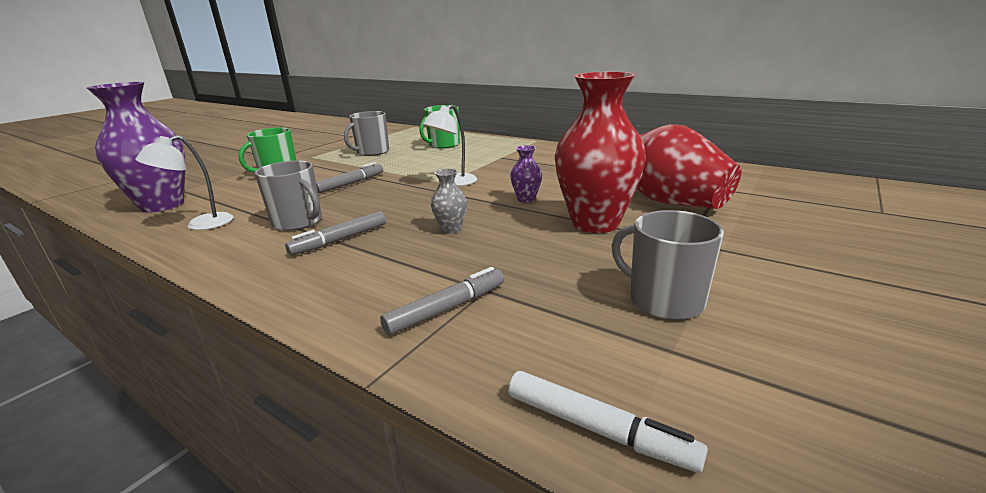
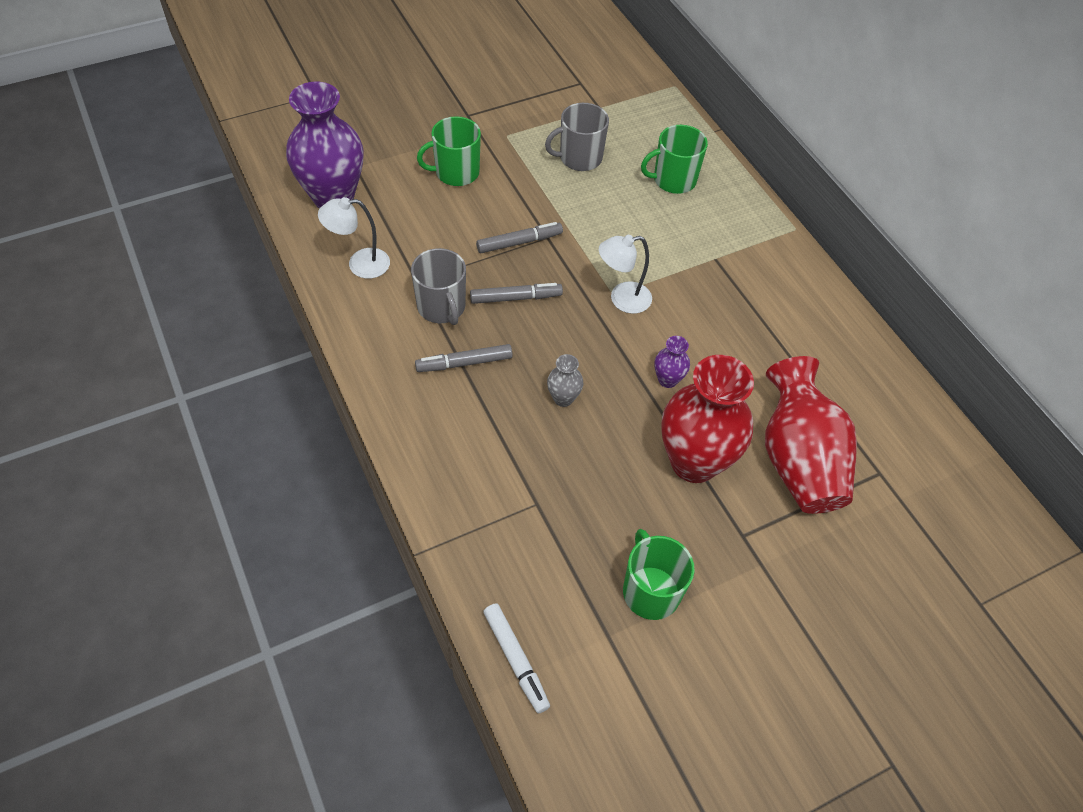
camera: 25 degrees right, 30 degrees up
grey marker [380,267,504,335] -> grey marker moved to [470,283,563,304]
grey mug [612,210,724,320] -> green mug [623,529,695,620]

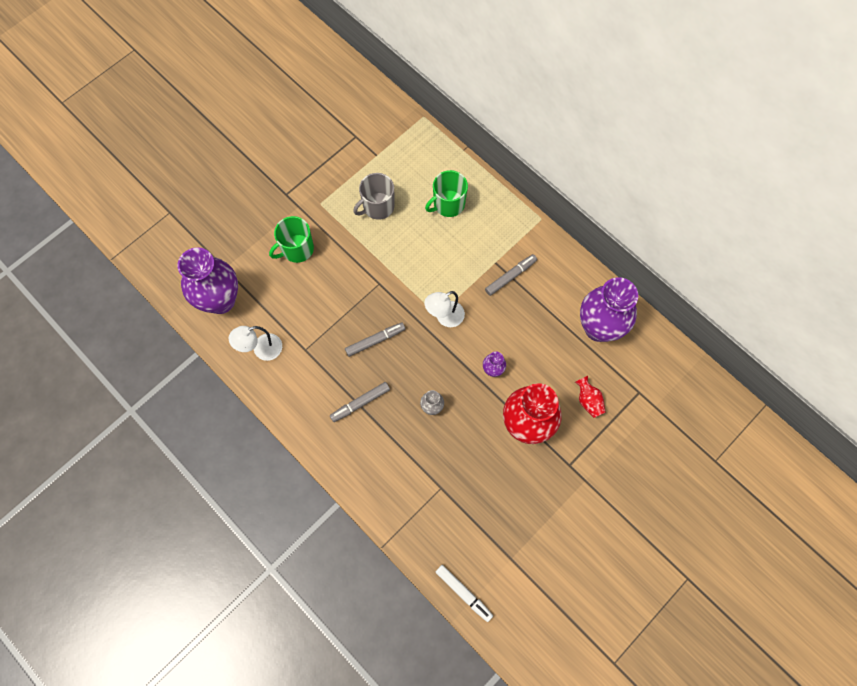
camera: 15 degrees left, 15 degrees up
grey mug [411,248,466,325] -> none
grey marker [476,222,563,253] -> grey marker moved to [485,254,537,296]
green mug [623,529,695,620] -> none
red vase [765,356,857,514] -> red vase [575,376,605,418], size x0.43
none -> purple vase [580,277,638,342]

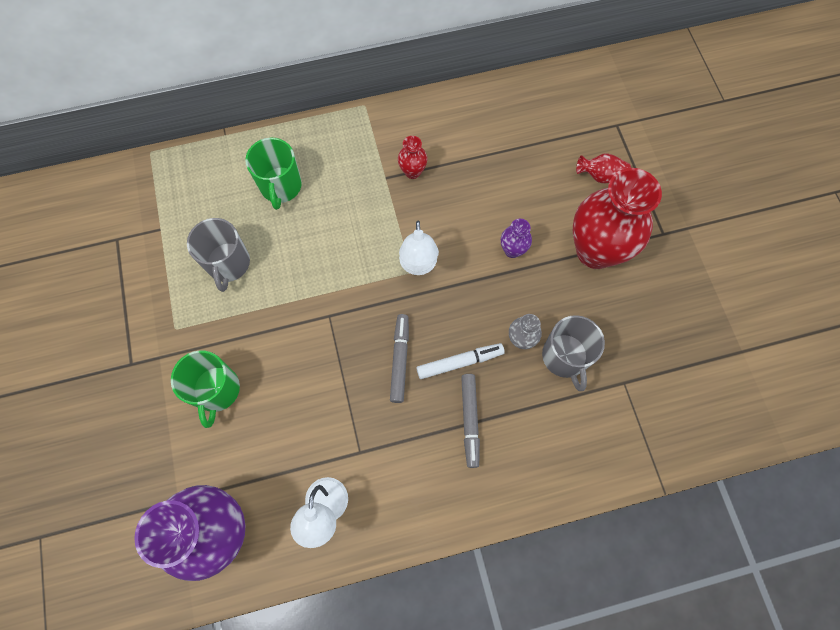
camera: 60 degrees left, 0 degrees up
white marker [436,565,493,622] -> white marker moved to [416,343,505,379]
grey marker [485,254,537,296] -> red vase [398,136,427,179]
purple vase [580,277,638,342] -> none
none -> grey mug [542,315,605,391]

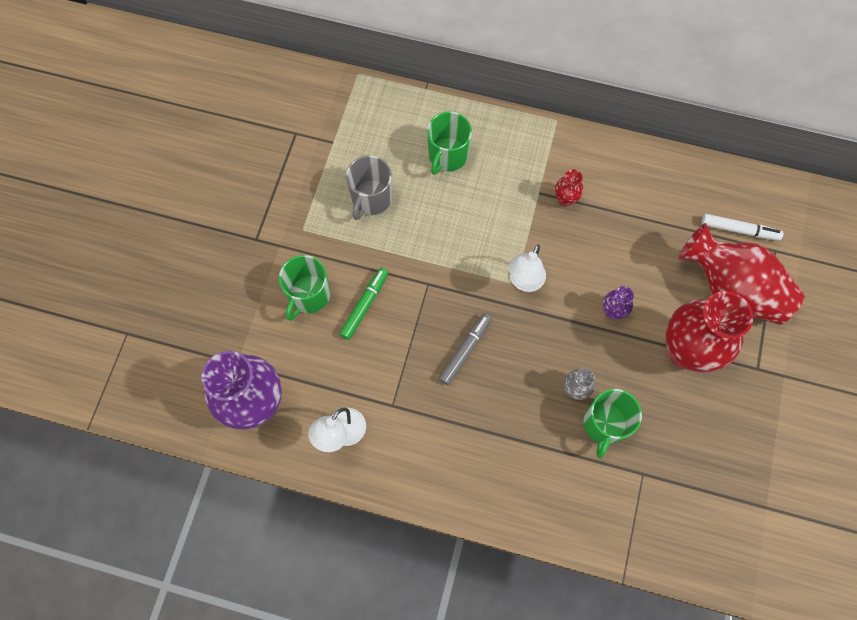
camera: 30 degrees right, 0 degrees up
white marker [416,343,505,379] -> white marker moved to [702,214,783,241]
grey marker [461,374,480,468] -> none
grey mug [542,315,605,391] -> green mug [583,389,642,458]
red vase [576,153,631,183] -> red vase [678,223,805,325], size x2.34
none -> green marker [339,267,389,340]

